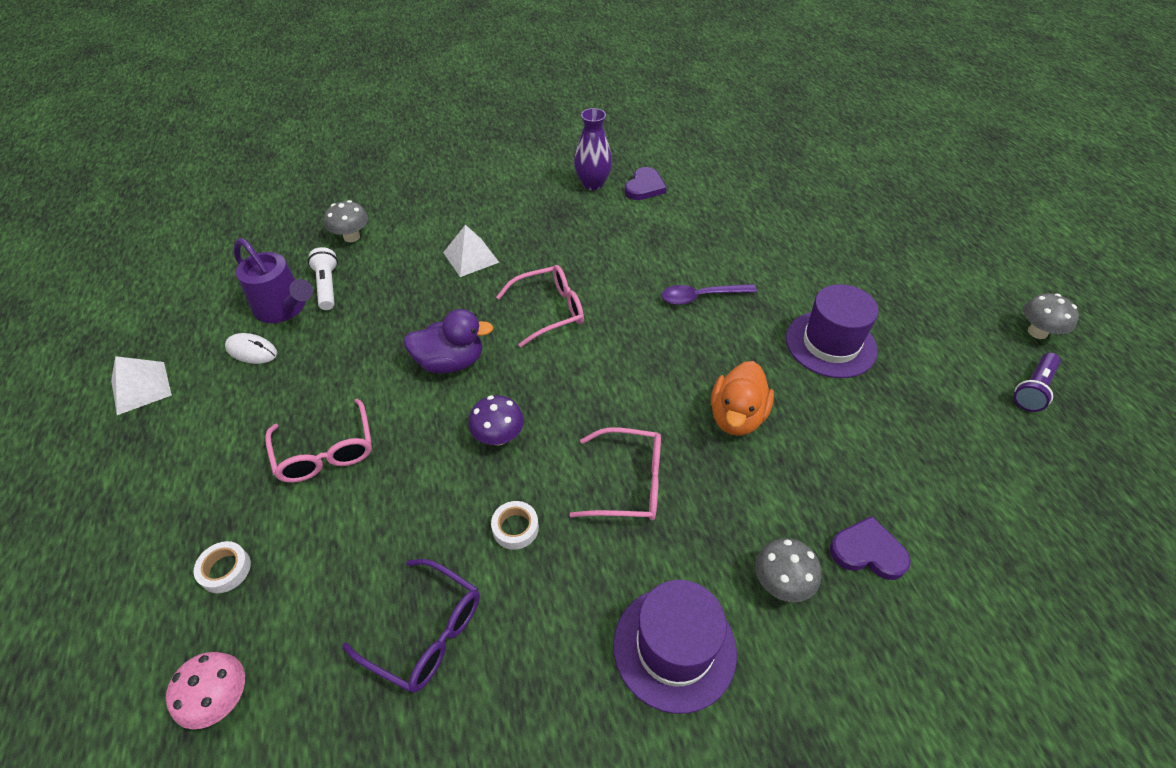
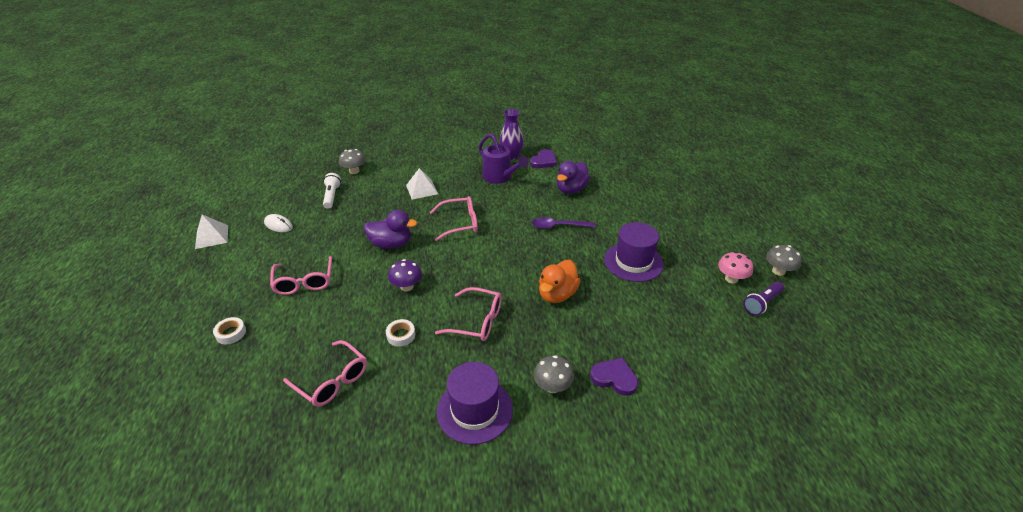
camera: 10 degrees right, 10 degrees down
pink mushroom [166,652,245,729] -> pink mushroom moved to [718,252,753,284]
purple watering can [234,238,313,323] -> purple watering can moved to [478,133,529,184]
purple glasses [342,559,480,693] -> pink glasses [283,340,367,407]
none -> purple duck [557,161,590,194]

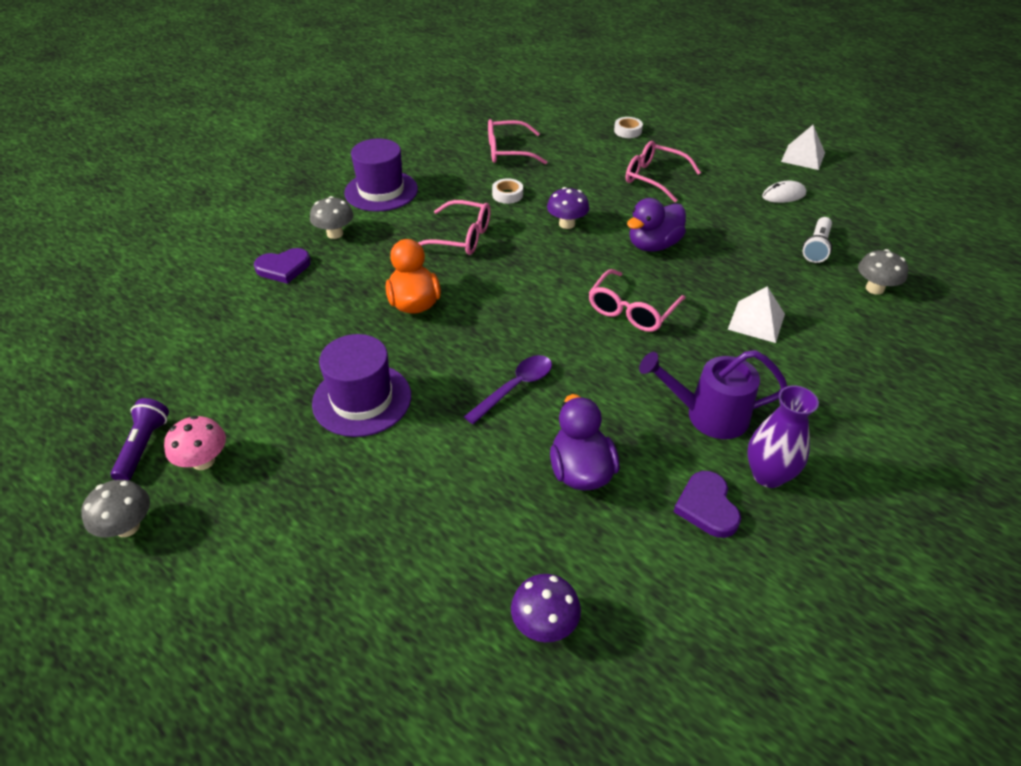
camera: 135 degrees right, 5 degrees up
white flashlight [323,173,341,209] -> white flashlight turned 75 degrees clockwise [802,217,832,263]
pink glasses [435,287,502,341] -> pink glasses turned 135 degrees counterclockwise [418,200,491,255]
none -> purple mushroom [511,574,581,642]

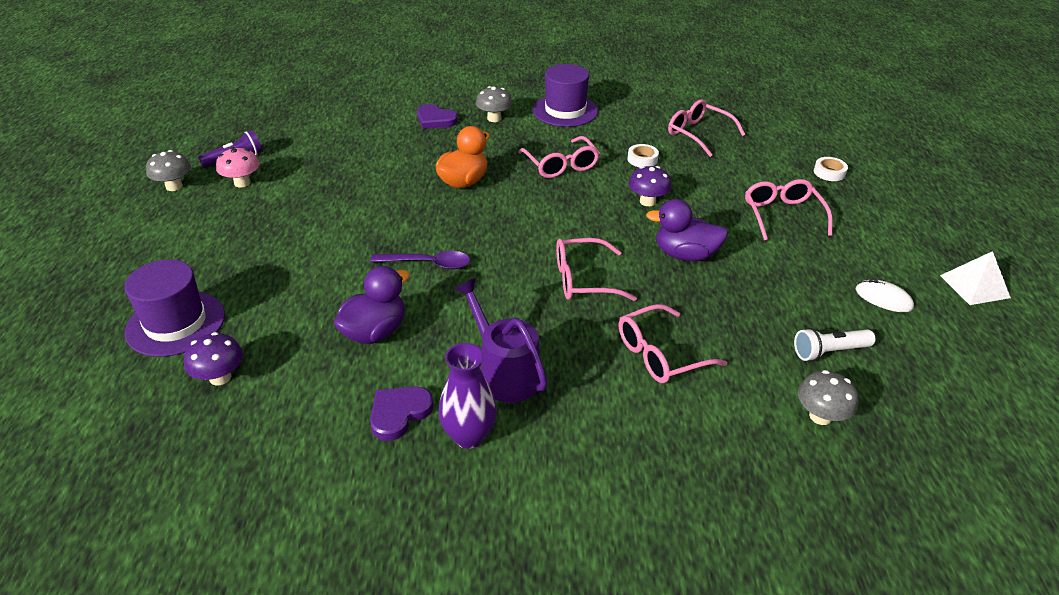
camera: 50 degrees right, 5 degrees down
purple hat [312,334,411,437] -> purple hat moved to [125,260,225,357]
white pyramid [727,286,785,343] -> pink glasses [619,304,727,383]

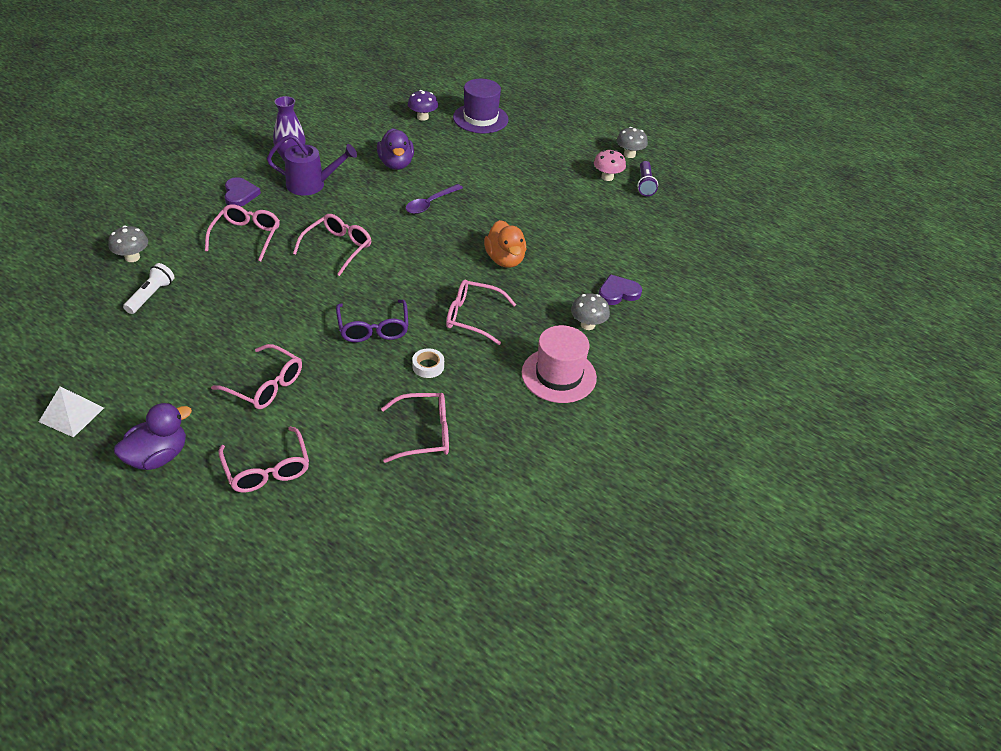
camera: 125 degrees right, 5 degrees up
purple heart [370,387,434,441] -> purple heart moved to [224,177,261,207]
purple hat [533,64,598,127] -> pink hat [521,325,597,403]
purple mushroom [629,166,671,206] -> purple glasses [336,299,409,342]
purple duck [646,199,728,261] -> purple duck moved to [114,403,192,470]
white tape [814,157,848,181] -> pink glasses [218,426,309,492]
white mouse [856,278,914,312] -> none

